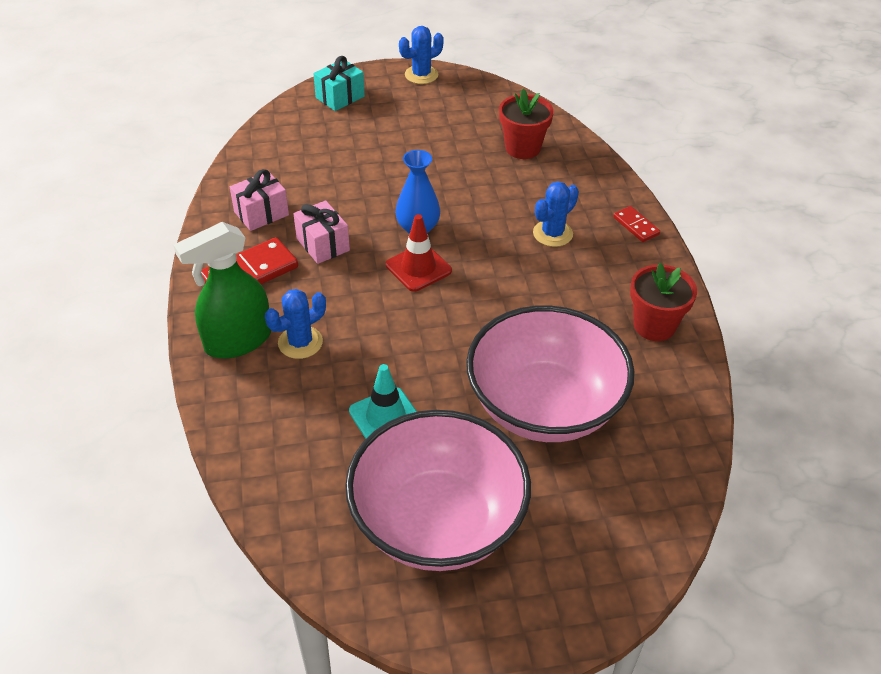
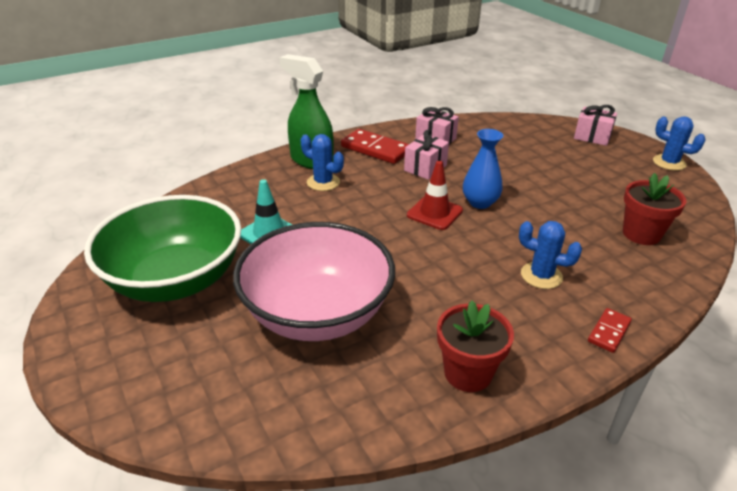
camera: 70 degrees right, 10 degrees down
turquoise gift [313,56,365,111] -> pink gift [574,105,617,146]
pink bowl [345,410,531,571] -> green bowl [84,195,241,302]

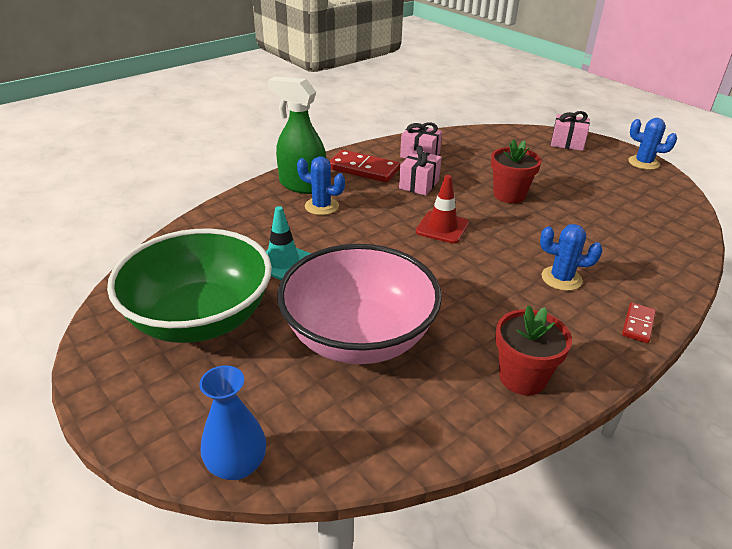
camera: 10 degrees left, 0 degrees up
blue vase [463,129,503,209] -> blue vase moved to [199,366,266,480]
red flower pot [623,173,687,245] -> red flower pot moved to [491,139,542,203]

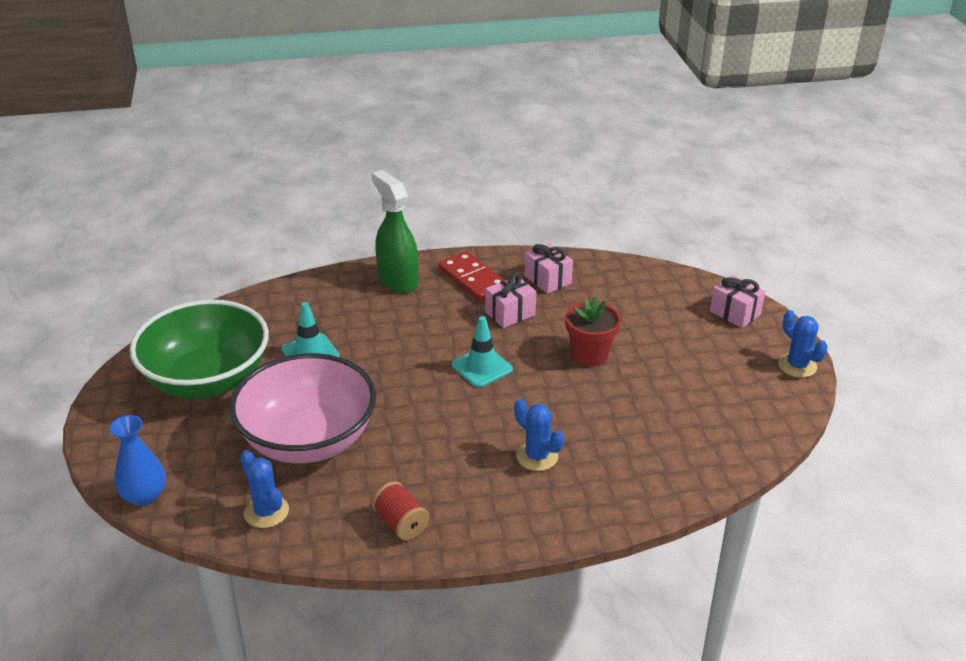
camera: 30 degrees right, 0 degrees up
blue cactus [297,156,345,215] -> blue cactus moved to [240,450,289,528]
red traffic cone [416,175,469,244] -> turquoise traffic cone [452,316,513,388]
red flower pot [495,305,572,395] -> red spool [372,481,429,540]
red domino [622,303,656,343] -> none

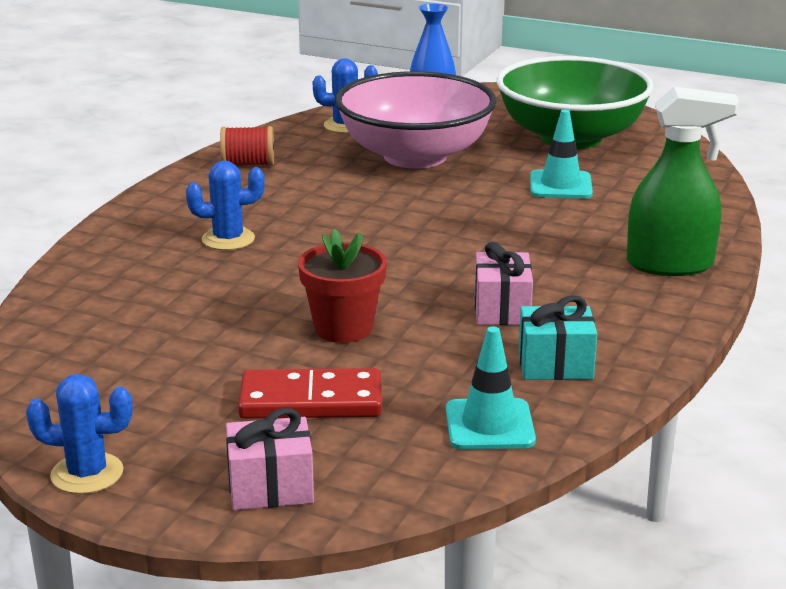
camera: 125 degrees right, 10 degrees down
red domino [439,251,505,302] -> red domino moved to [238,368,382,419]
turquoise traffic cone [452,316,513,388] -> turquoise traffic cone moved to [446,326,536,450]
pink gift [524,243,573,294] -> turquoise gift [519,296,597,380]

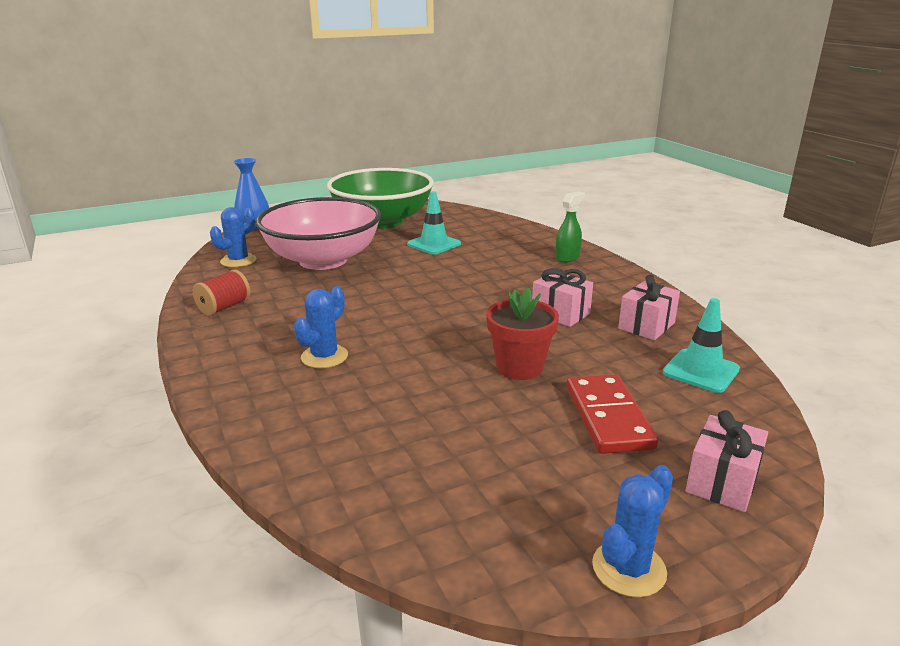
camera: 50 degrees left, 0 degrees up
red domino [238,368,382,419] -> red domino turned 45 degrees counterclockwise [567,374,659,454]
turquoise gift [519,296,597,380] -> pink gift [618,275,680,340]
green spray bottle [627,87,739,276] -> green spray bottle [555,191,585,263], size x0.57

